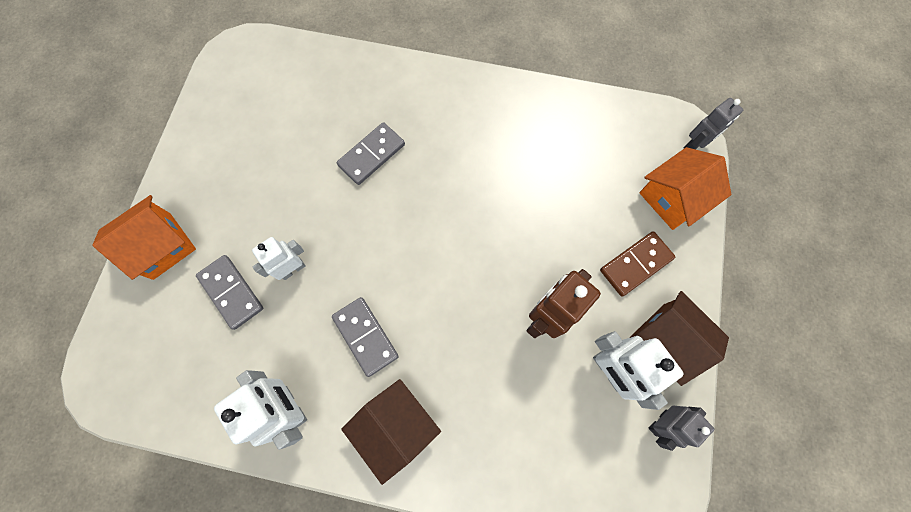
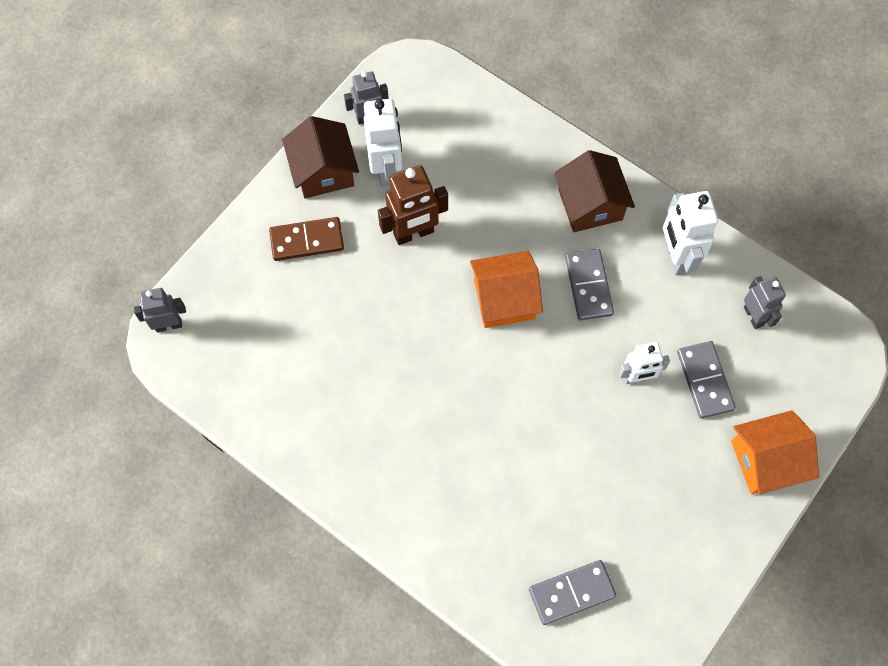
camera: 155 degrees left, 5 degrees down
grey domino [337,122,405,185] -> grey domino moved to [529,560,616,625]
orange house [639,147,731,230] -> orange house moved to [470,251,543,328]
none -> grey robot [744,276,786,329]

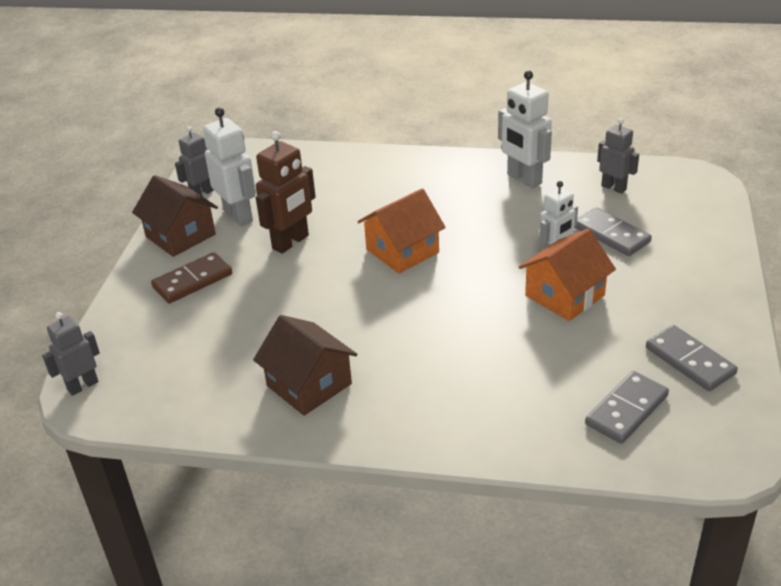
camera: 25 degrees left, 30 degrees down
brown house [554,150,635,232] -> brown house moved to [253,315,358,416]
grey domino [565,249,614,321] -> grey domino moved to [646,325,738,391]
orange house [731,410,819,494] -> orange house moved to [519,229,616,321]

